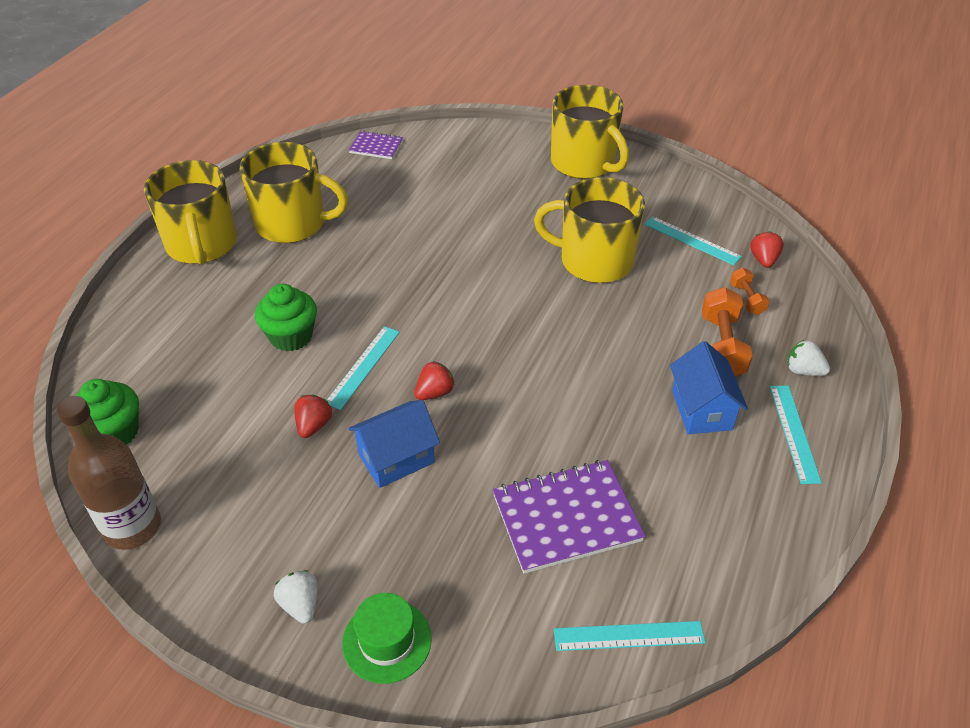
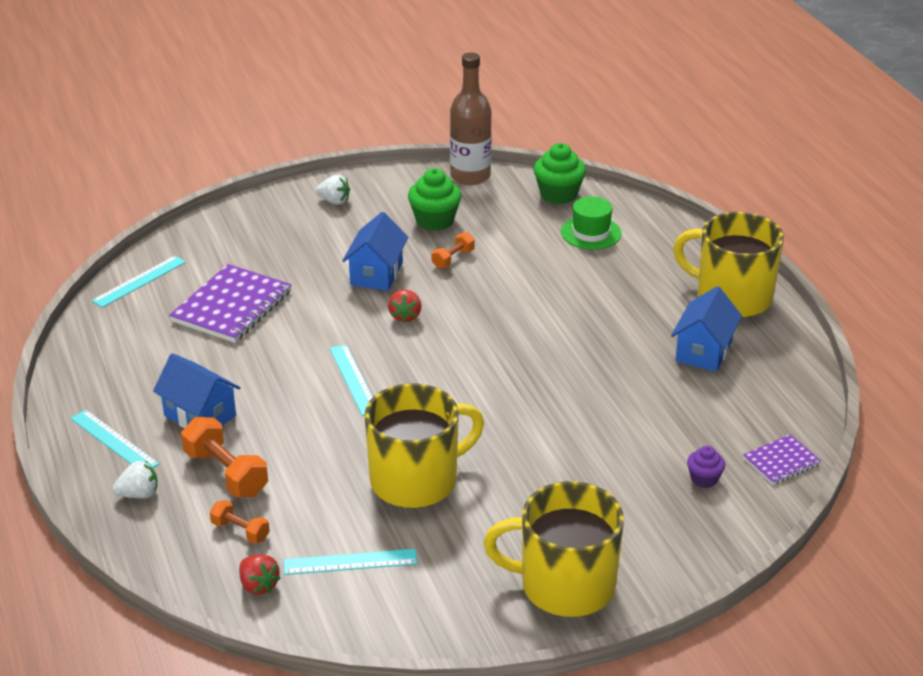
camera: 135 degrees right, 10 degrees down
yellow mug [240,142,348,243] -> blue house [671,286,742,372]
green cupcake [255,284,317,351] -> green cupcake moved to [408,168,462,231]
red strawberry [294,395,332,438] -> orange dumbbell [432,232,475,269]
turquoise ruler [327,326,400,410] -> turquoise ruler moved to [329,344,373,416]
green hat [342,593,432,684] -> green hat moved to [561,196,622,250]
none -> purple cupcake [687,446,725,488]

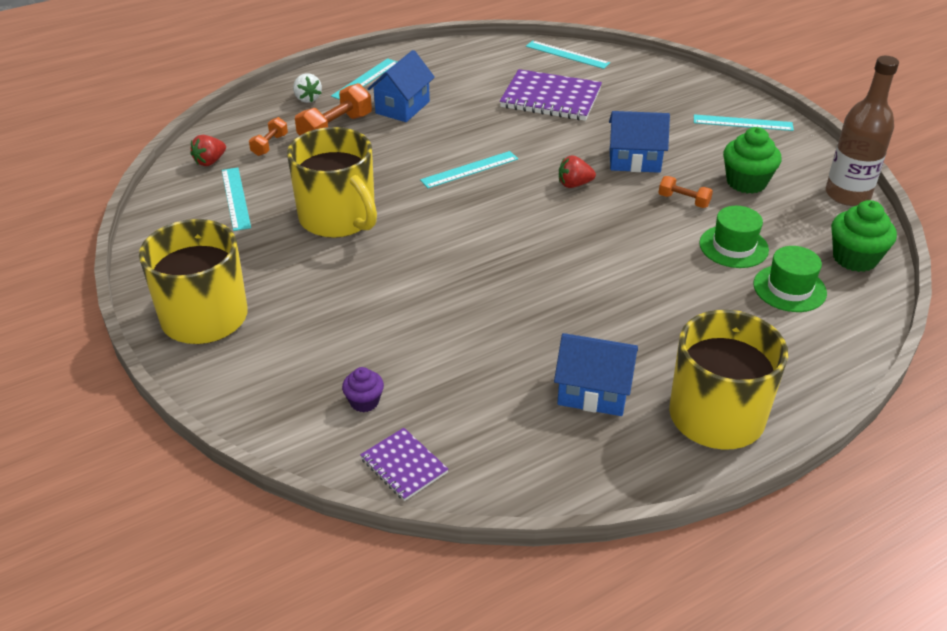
camera: 80 degrees right, 5 degrees up
white strawberry [316,175,350,205] -> turquoise ruler [694,114,794,131]
none -> green hat [699,206,769,268]

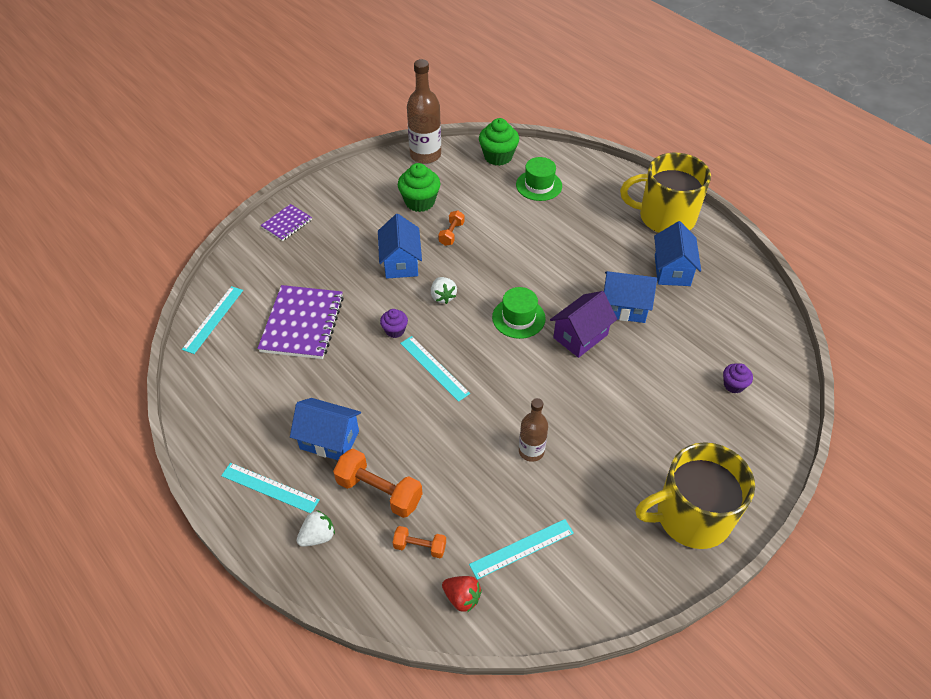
camera: 100 degrees left, 10 degrees up
yellow mug [287,127,377,238] -> brown bottle [519,398,548,462]
purple notebook [360,428,448,501] -> purple notebook moved to [261,204,312,241]
red strawberry [559,155,596,188] -> white strawberry [431,277,457,304]
turquoise ruler [694,114,794,131] -> none
green hat [699,206,769,268] -> green hat moved to [492,287,546,339]
none -> purple cupcake [380,309,408,338]
none -> purple house [550,291,617,358]
none -> blue house [604,271,657,323]

